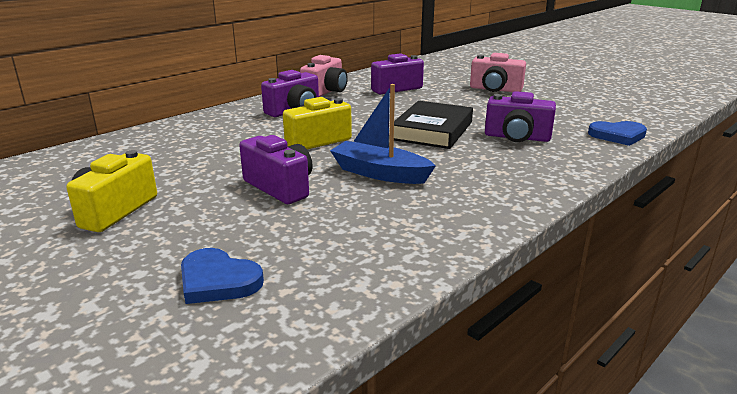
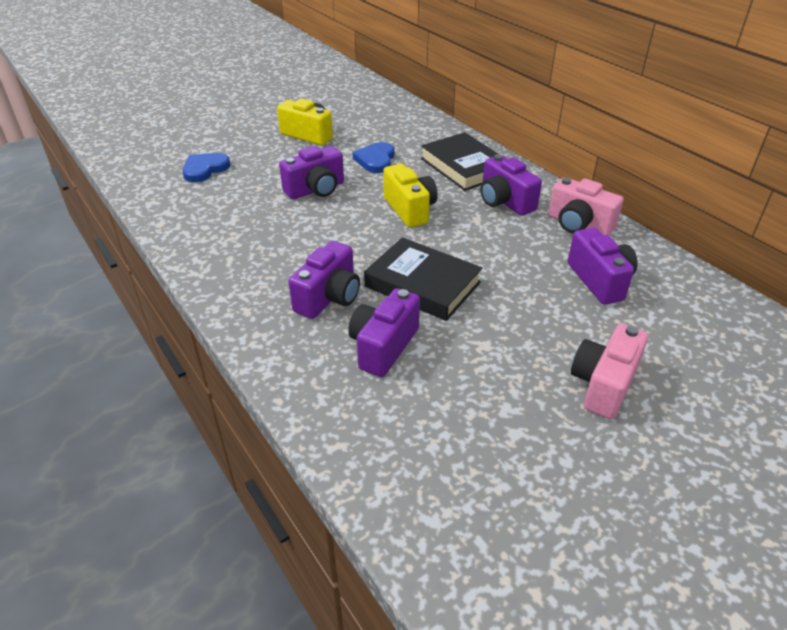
camera: 100 degrees right, 15 degrees up
blue boat [330,84,436,184] -> none
blue heart [588,121,647,146] -> blue heart moved to [353,142,395,173]
none -> purple camera [288,241,360,319]
none -> black book [421,132,498,191]

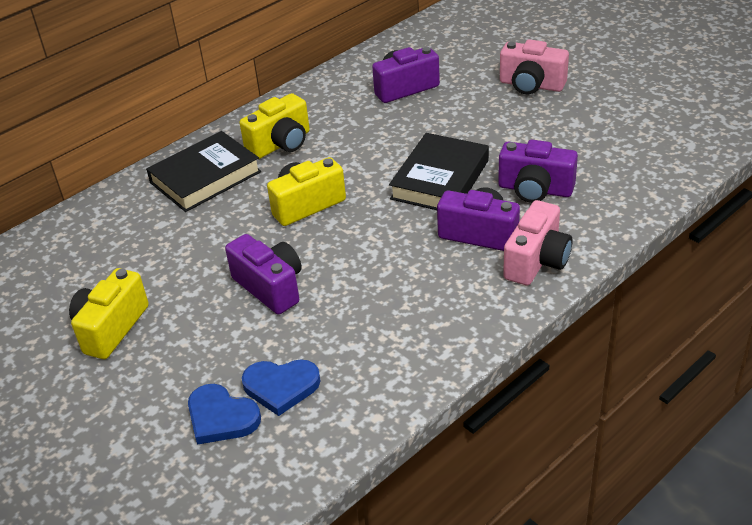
camera: 95 degrees left, 0 degrees up
blue heart [353,142,395,173] -> blue heart moved to [242,359,320,416]
purple camera [480,154,542,216] -> yellow camera [240,93,310,159]
pink camera [548,177,624,235] -> pink camera moved to [503,200,573,286]

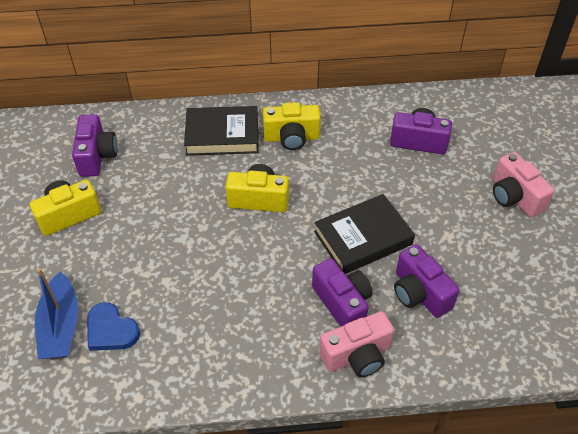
camera: 35 degrees right, 10 degrees up
blue heart [188,384,261,445] -> blue boat [35,268,78,359]
purple camera [225,234,302,314] -> purple camera moved to [72,114,118,177]

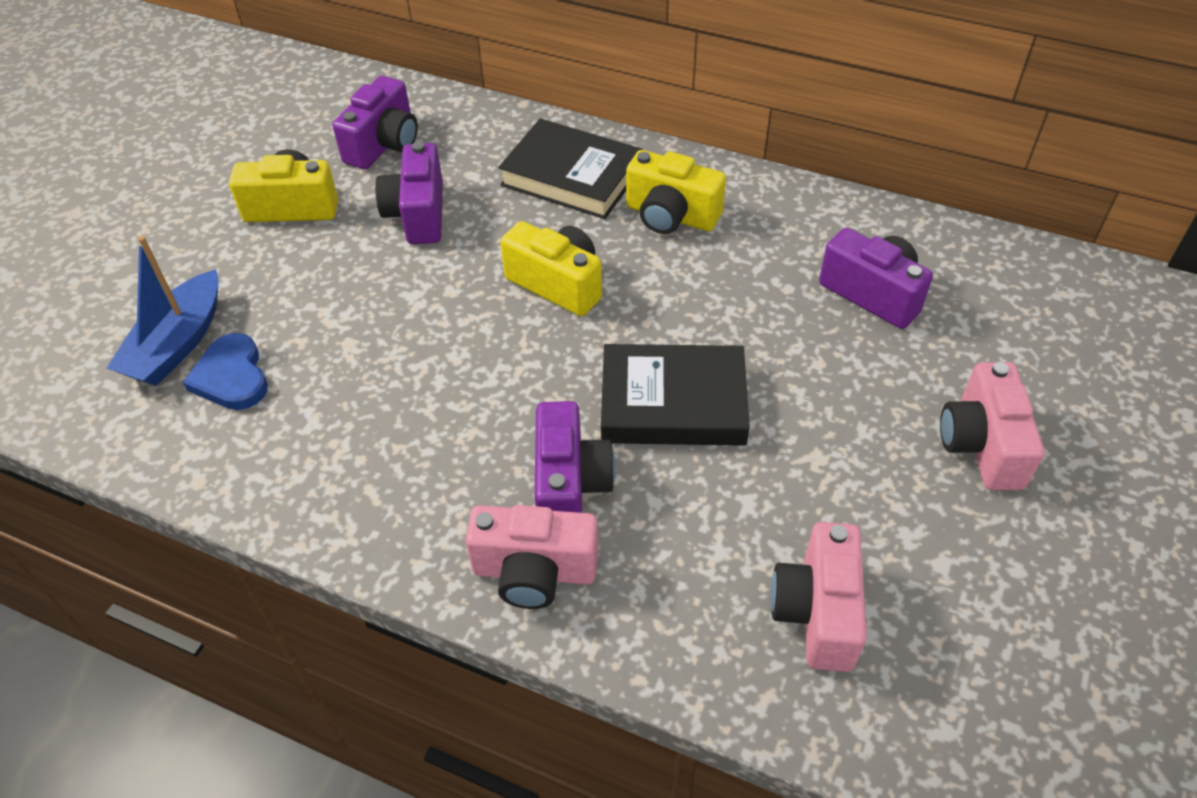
camera: 30 degrees right, 0 degrees up
purple camera [394,244,459,318] -> purple camera moved to [375,142,443,244]
none -> pink camera [770,522,867,672]

